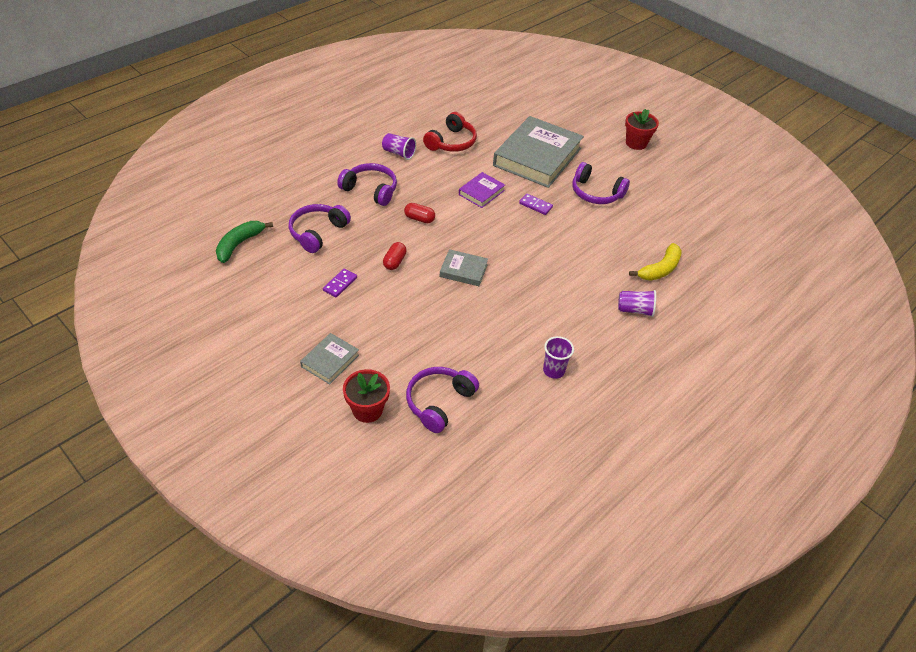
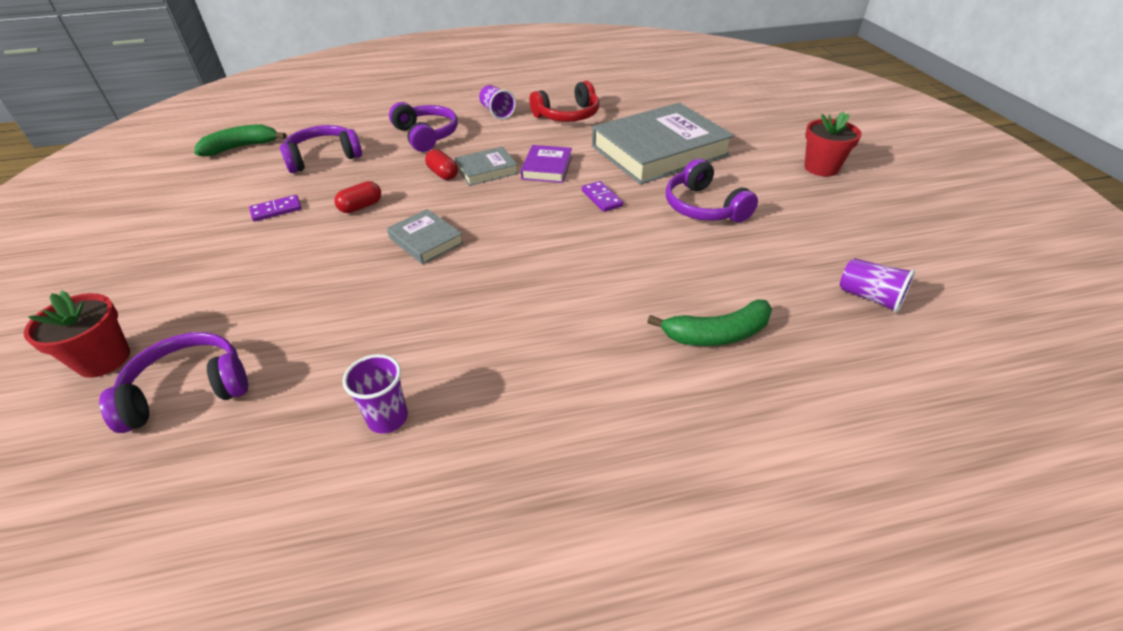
camera: 35 degrees right, 5 degrees down
grey book [300,333,359,384] -> grey book moved to [455,146,518,186]
purple book [459,172,505,208] -> purple book turned 60 degrees counterclockwise [521,145,572,183]
purple cup [618,290,656,317] -> purple cup moved to [840,258,915,313]
yellow banana [629,243,682,281] -> green banana [647,300,772,346]

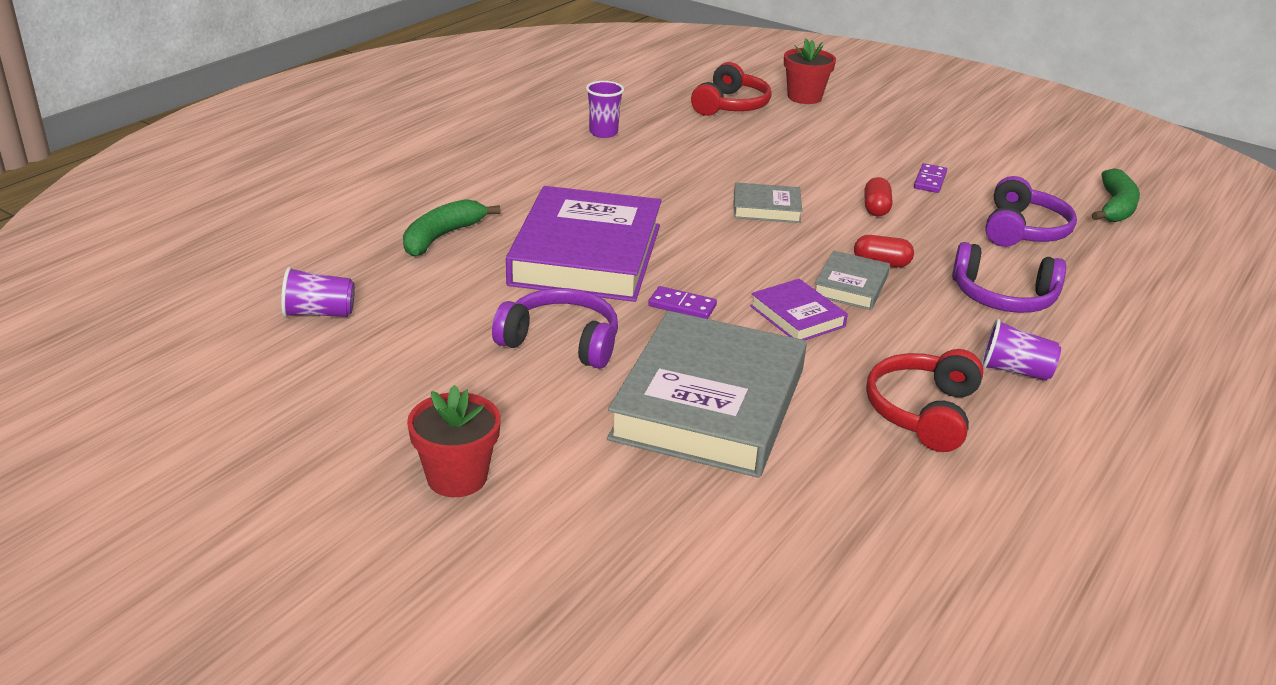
camera: 135 degrees right, 10 degrees down
purple headphones [99,332,248,433] -> red headphones [691,62,772,116]
none -> purple book [506,186,662,302]

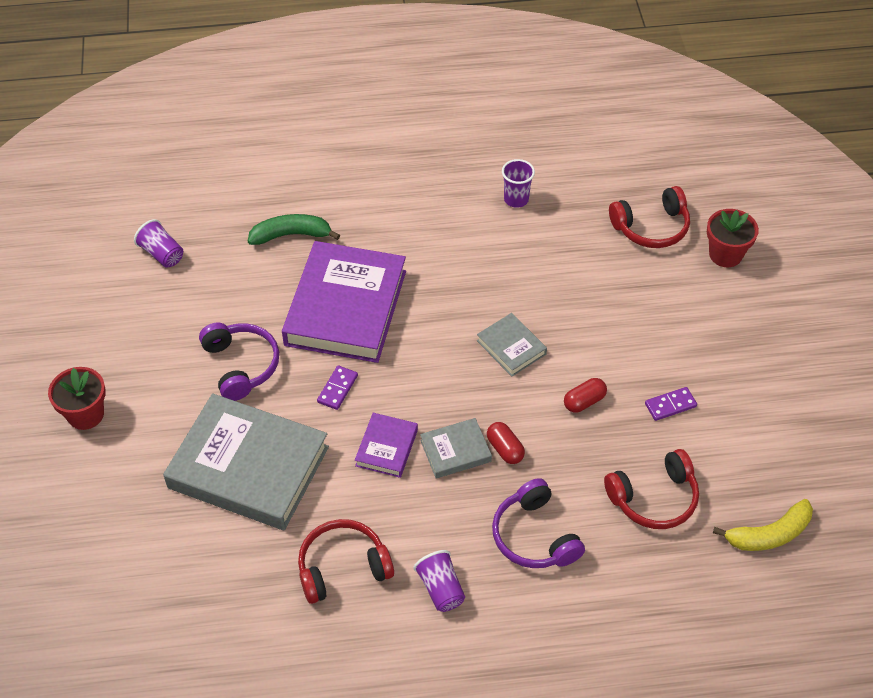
camera: 50 degrees right, 20 degrees up
purple book [506,186,662,302] -> purple book turned 45 degrees counterclockwise [282,241,406,363]
grey book [607,311,807,478] -> grey book turned 45 degrees clockwise [163,393,329,530]
purple domino [648,286,717,319] -> purple domino turned 45 degrees clockwise [317,365,358,410]
purple headphones [985,176,1077,247] -> red headphones [604,449,699,529]
green banana [1092,168,1140,222] -> yellow banana [713,499,813,551]

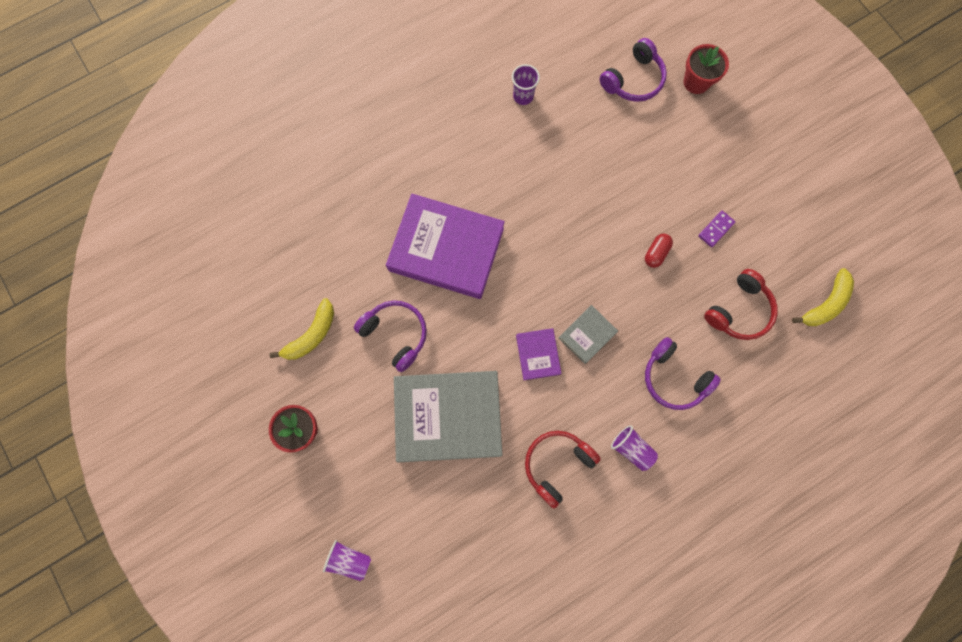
camera: 25 degrees left, 25 degrees up
purple cup [134,219,183,268] -> purple cup moved to [323,540,371,581]
green banana [248,214,340,245] -> none
purple book [282,241,406,363] -> purple book turned 60 degrees counterclockwise [386,194,505,299]
purple domino [317,365,358,410] -> none
grey book [477,313,547,376] -> none
red capsule [487,422,525,464] -> none
red headphones [609,186,690,248] -> purple headphones [600,38,667,102]
none -> yellow banana [270,298,334,360]

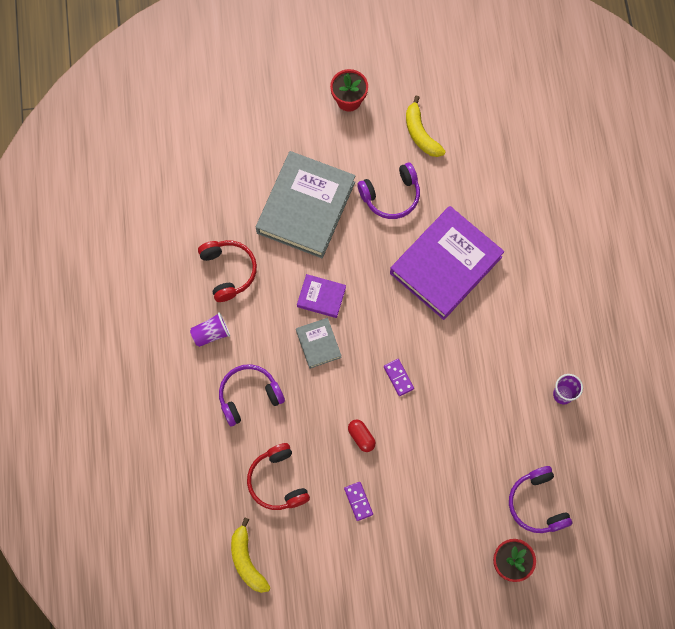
camera: 115 degrees right, 5 degrees down
purple cup [323,540,371,581] -> none
none -> purple domino [384,359,414,396]

